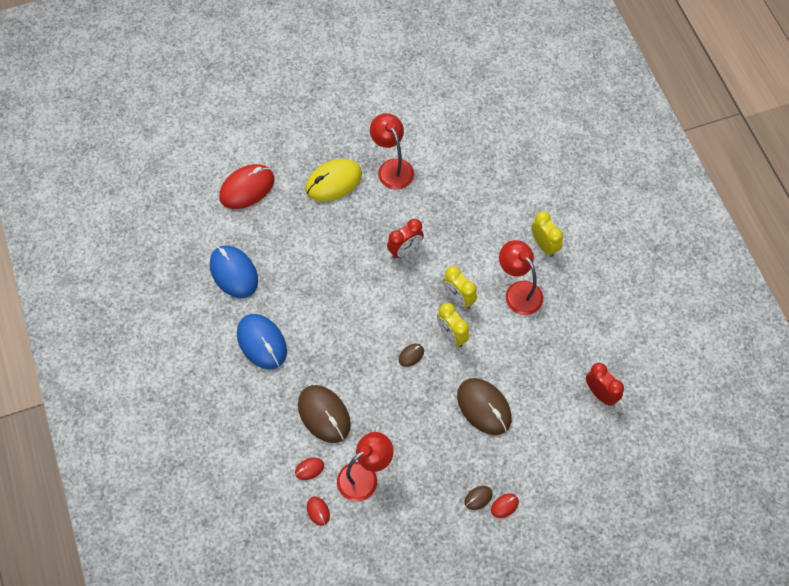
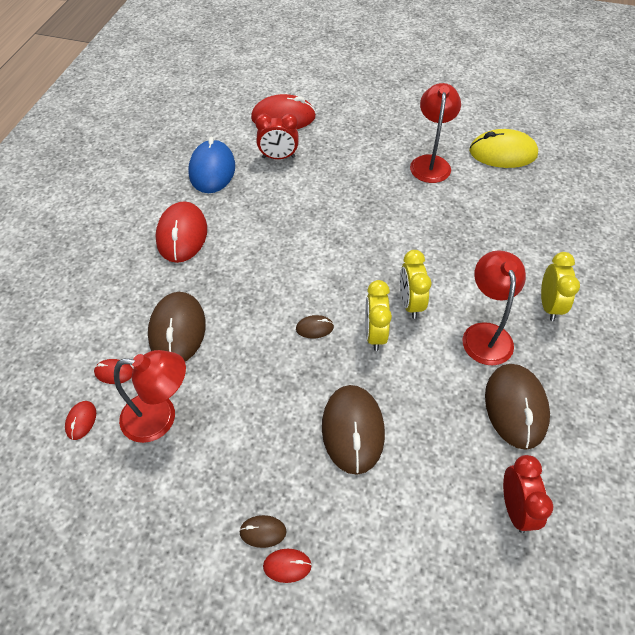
camera: 35 degrees right, 10 degrees down
blue mouse [237,314,287,369] -> red mouse [156,201,207,263]
yellow mouse [306,159,362,202] -> yellow mouse moved to [469,129,538,168]
red clock [387,219,424,259] -> red clock moved to [255,113,299,159]
none -> brown mouse [485,364,550,450]

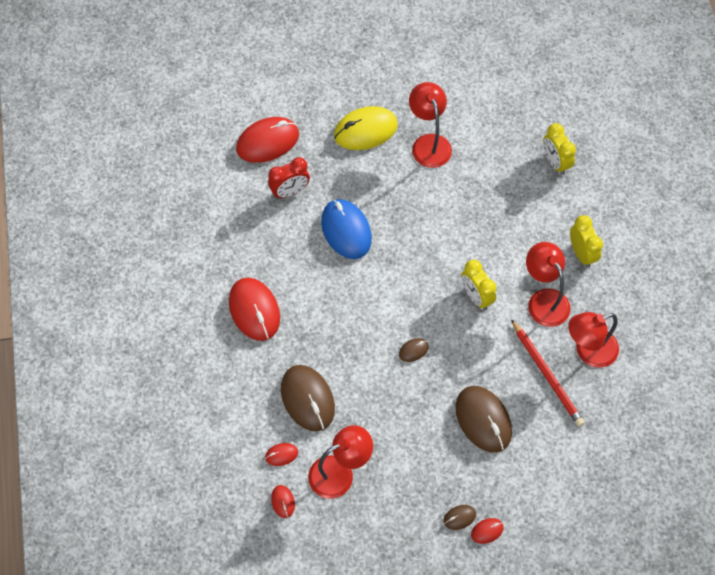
camera: 25 degrees left, 10 degrees up
blue mouse [188,137,235,193] -> blue mouse moved to [321,199,372,259]
yellow clock [365,280,392,351] -> yellow clock moved to [543,123,576,175]
yellow mouse [469,129,538,168] -> yellow mouse moved to [334,106,398,150]
brown mouse [485,364,550,450] -> red lamp [568,312,619,368]
red clock [503,455,553,533] -> none
none -> red pencil [511,319,584,426]

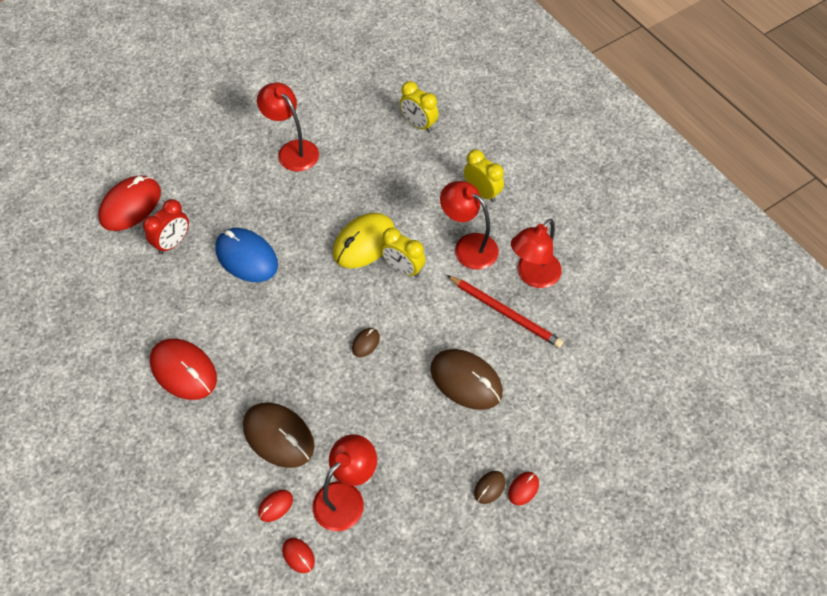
camera: 25 degrees left, 5 degrees down
yellow mouse [334,106,398,150] -> yellow mouse moved to [333,213,395,268]

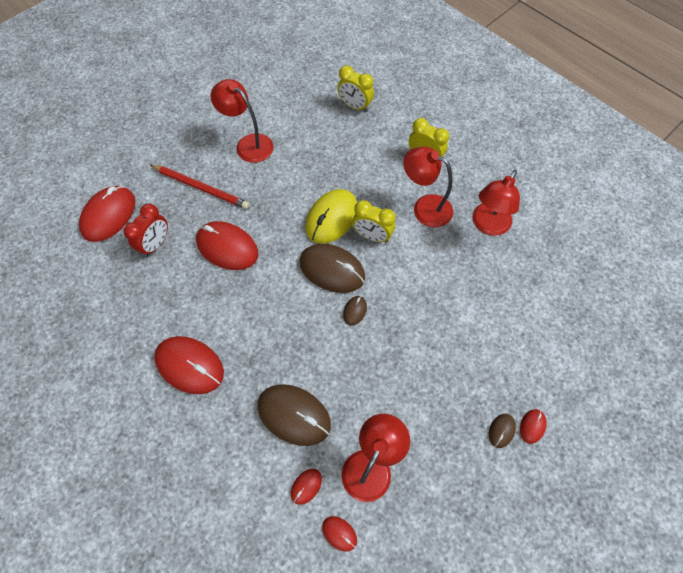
camera: 10 degrees left, 5 degrees up
blue mouse [215,228,278,282] -> red mouse [196,221,258,270]
brown mouse [430,349,503,410] -> brown mouse moved to [299,244,365,293]
red pencil [447,275,563,348] -> red pencil moved to [150,165,249,209]

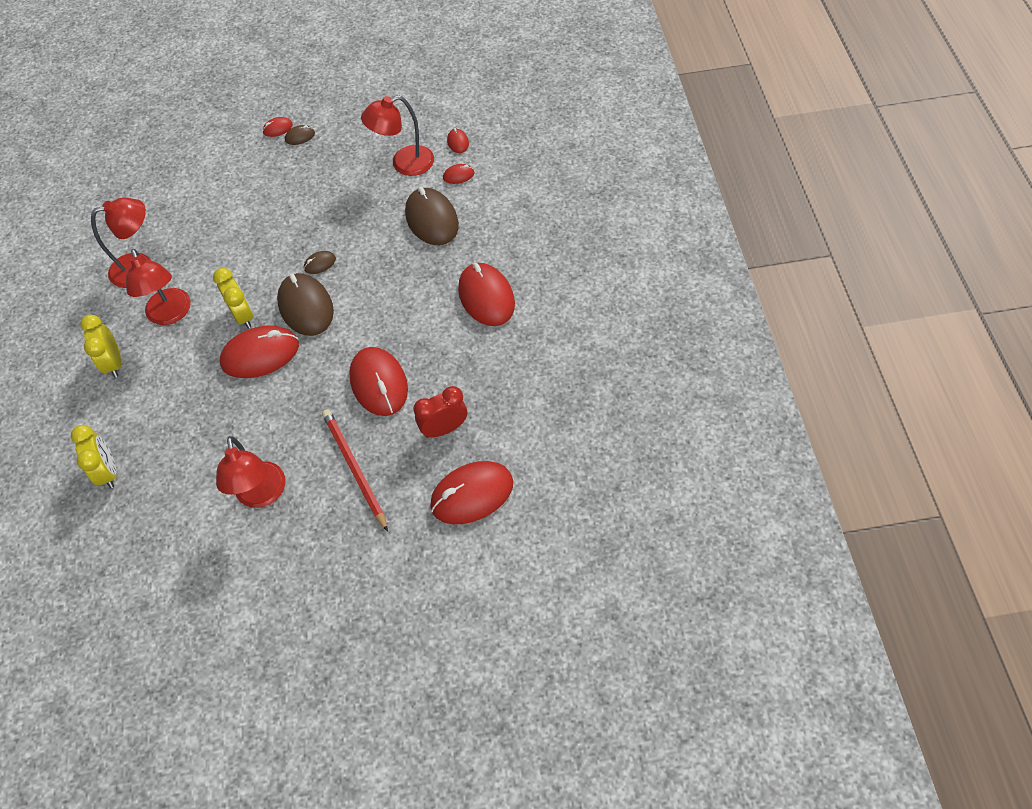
camera: 140 degrees left, 5 degrees down
yellow mouse [305,189,357,244] -> red mouse [220,325,299,378]

